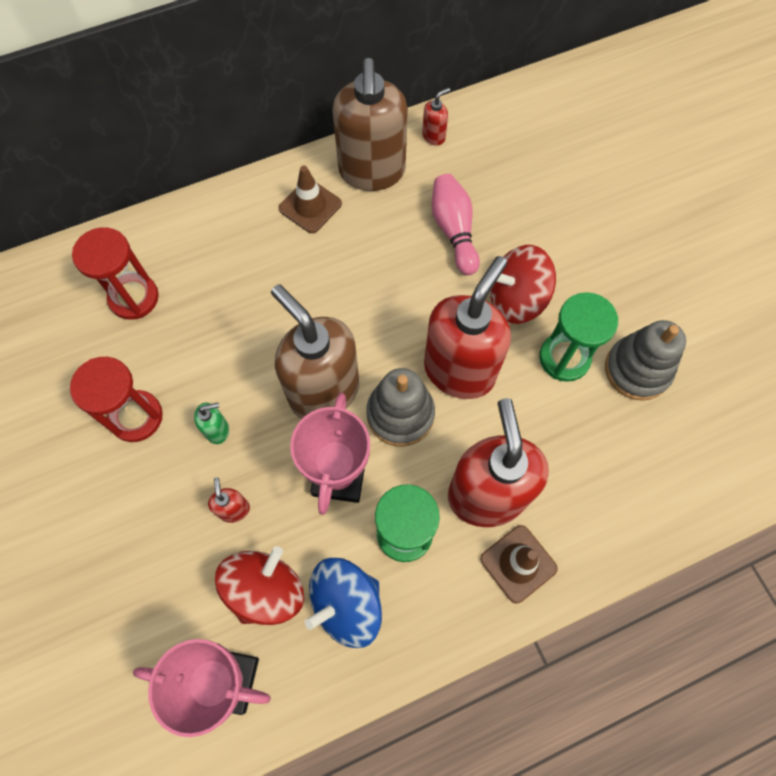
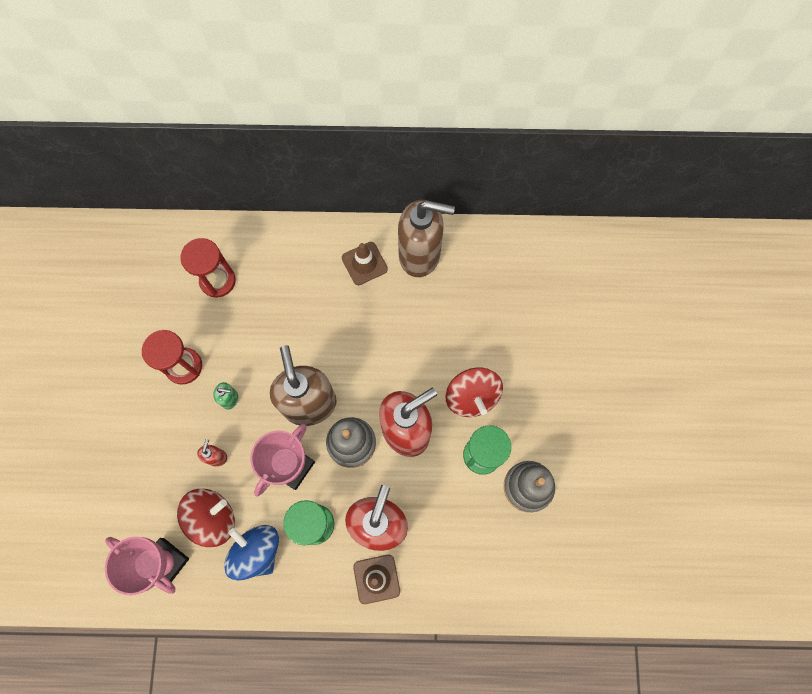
camera: 25 degrees right, 5 degrees up
blue spinning top [305,558,382,648] -> blue spinning top turned 60 degrees clockwise [224,525,279,581]
brown soap dispenser [332,58,408,191] -> brown soap dispenser turned 105 degrees counterclockwise [398,200,455,277]
red soap dispenser [422,87,450,146] -> none
pink bowling pin [432,174,480,275] -> none
red spinning top [490,245,556,324] -> red spinning top turned 120 degrees counterclockwise [446,367,503,417]

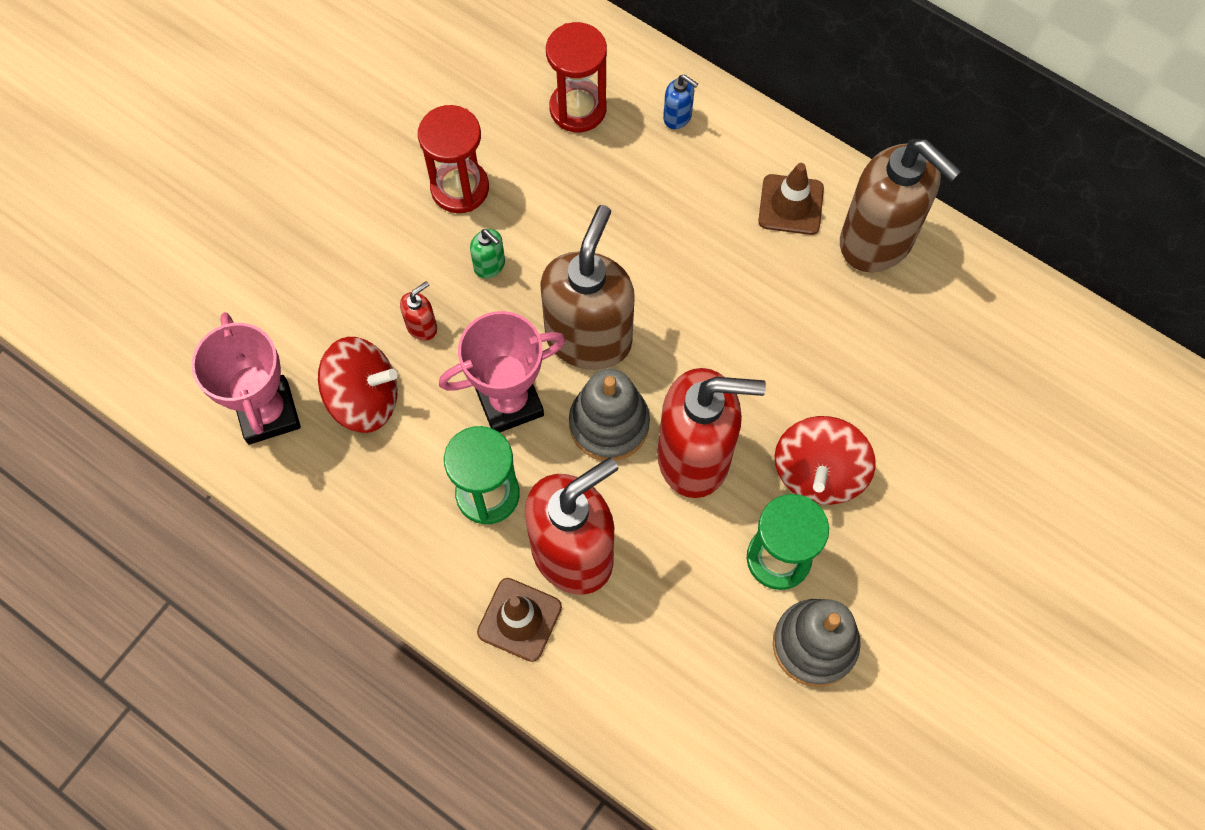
camera: 35 degrees right, 5 degrees down
blue spinning top [224,525,279,581] -> none
none -> blue soap dispenser [663,74,698,129]

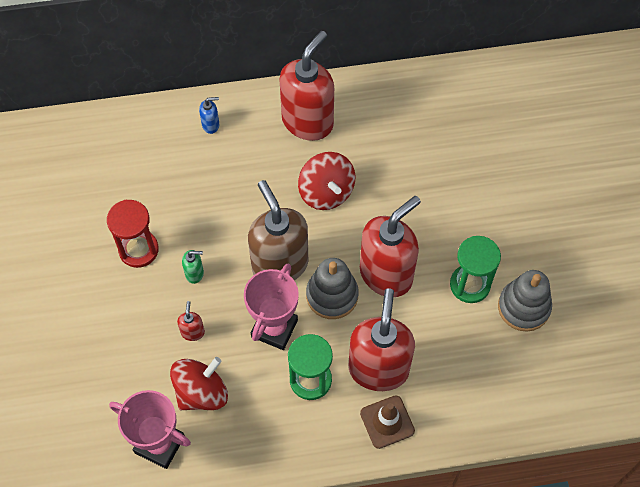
camera: 45 degrees left, 5 degrees down
red hourglass [546,22,607,132] -> none
brown traffic cone [758,163,824,235] -> red soap dispenser [279,31,334,141]
red spinning top [775,416,876,505] -> red spinning top moved to [298,152,355,210]
brown soap dispenser [840,139,961,272] -> none

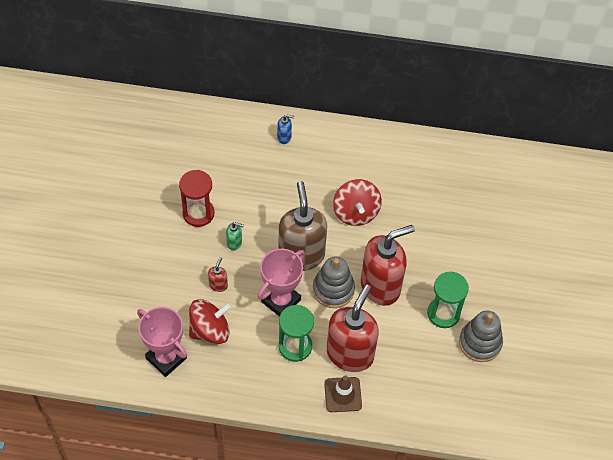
camera: 15 degrees right, 5 degrees down
red soap dispenser [279,31,334,141] -> none

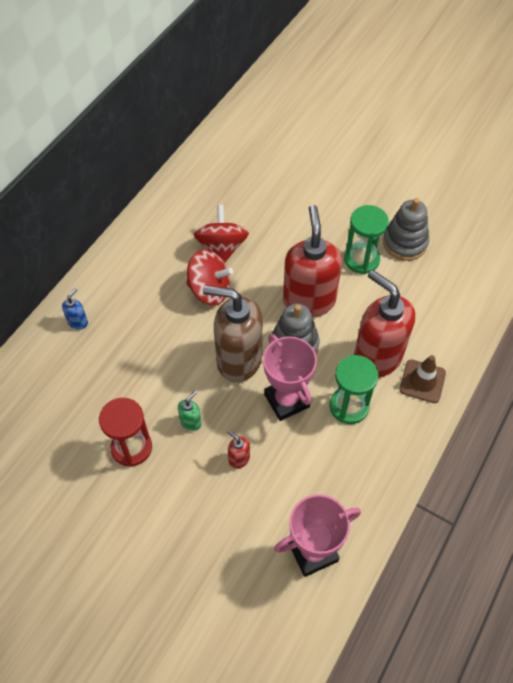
camera: 65 degrees left, 0 degrees up
red spinning top [189,299,231,344] -> red spinning top moved to [194,205,249,263]

